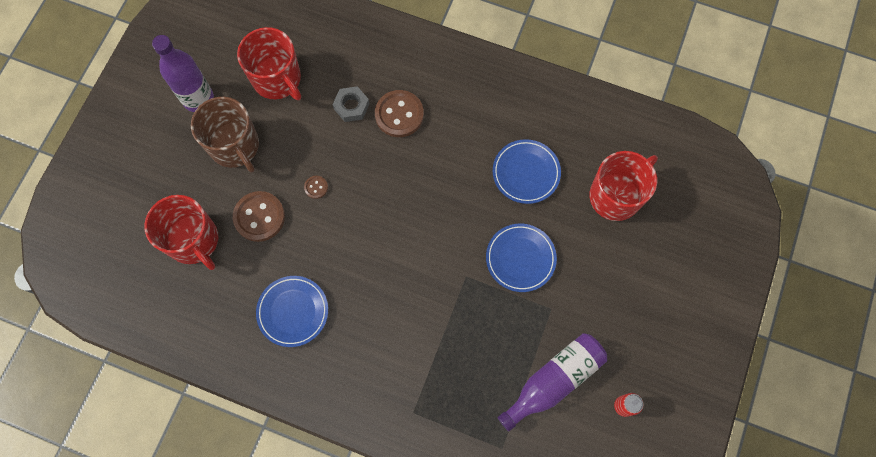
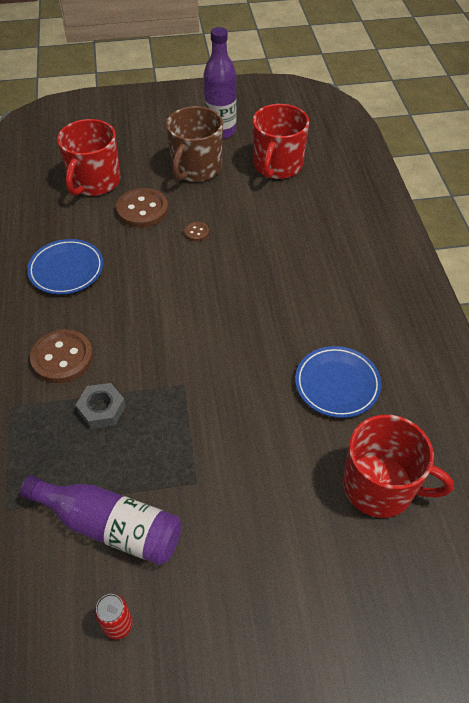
camera: 60 degrees right, 20 degrees down
grey nut [332,86,370,122] -> grey nut moved to [76,383,126,429]
brown button [375,90,424,137] -> brown button moved to [30,329,93,383]
blue plate [486,224,557,292] -> none

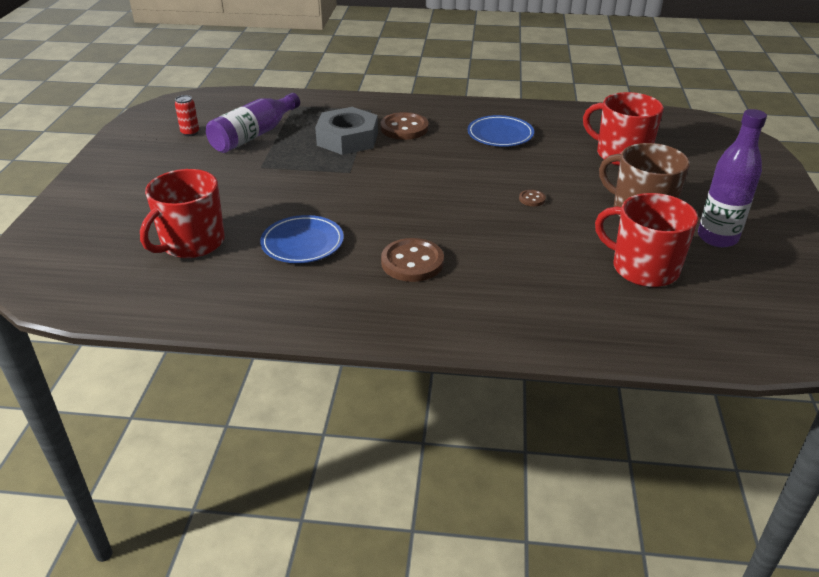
camera: 105 degrees right, 15 degrees down
grey nut [76,383,126,429] -> grey nut [315,107,378,155], size x1.79
brown button [116,188,168,228] -> brown button moved to [381,238,444,282]

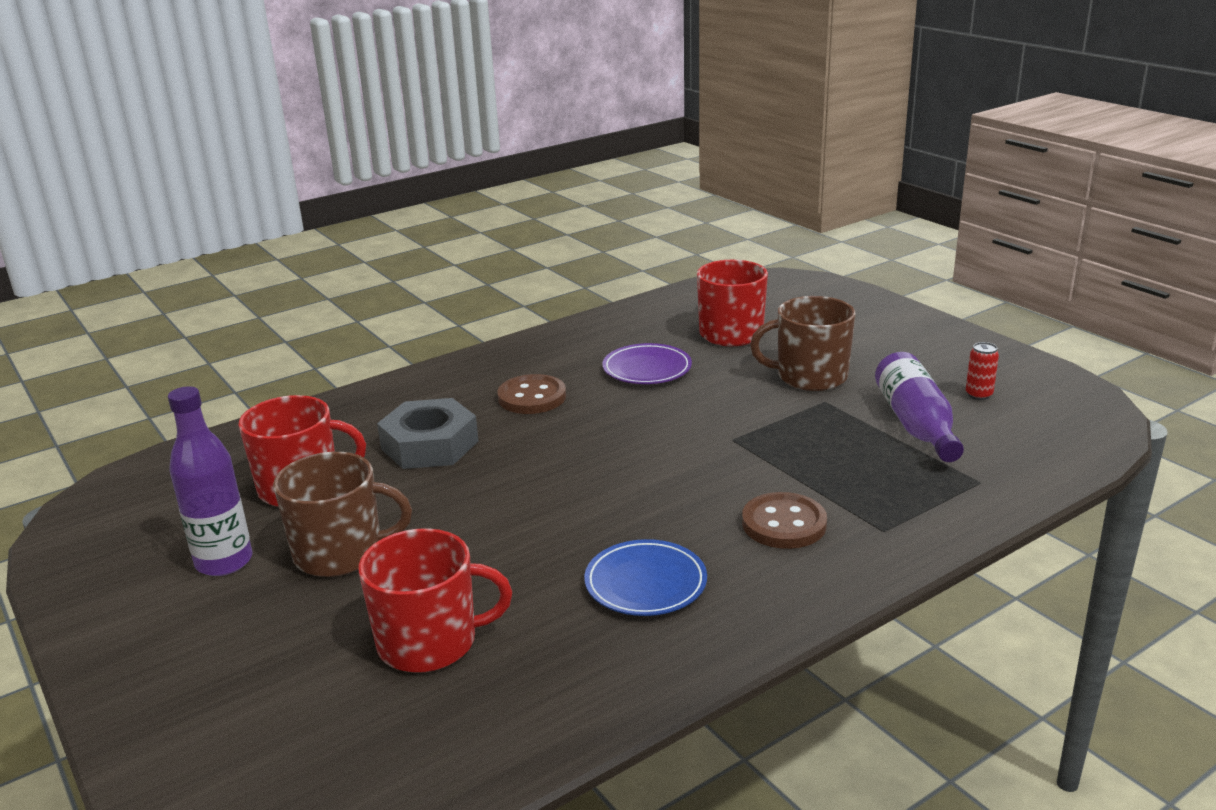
camera: 140 degrees right, 10 degrees down
blue plate [260,215,344,263] -> purple plate [602,343,692,384]
grey nut [315,107,378,155] -> grey nut moved to [377,398,479,469]
brown button [519,190,546,206] -> none
none -> brown mug [750,296,856,391]

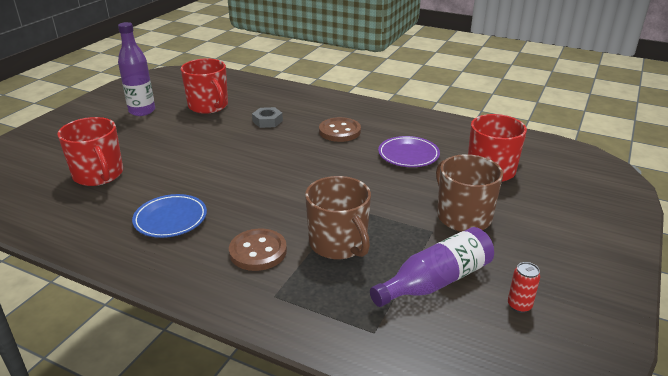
camera: 60 degrees right, 5 degrees up
brown mug [273,452,412,577] -> brown mug moved to [305,176,371,259]
grey nut [377,398,479,469] -> grey nut [252,107,283,128], size x0.56

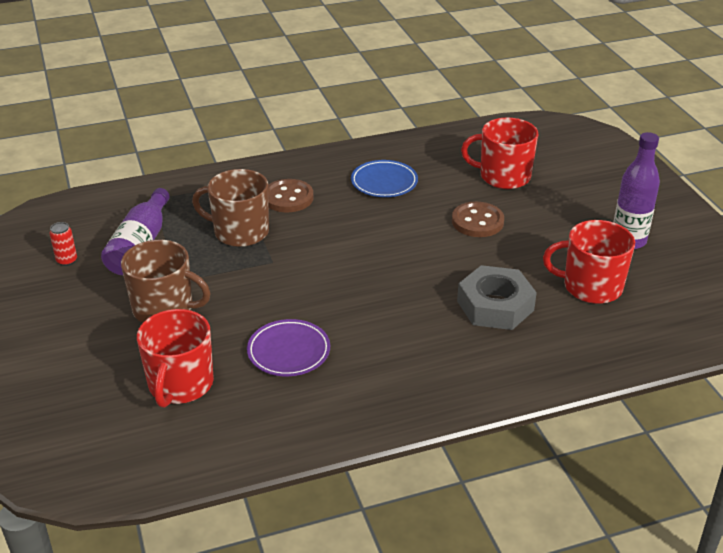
camera: 135 degrees right, 5 degrees up
grey nut [252,107,283,128] -> grey nut [457,265,537,330], size x1.79
brown button [319,117,361,142] -> brown button moved to [452,202,504,237]

